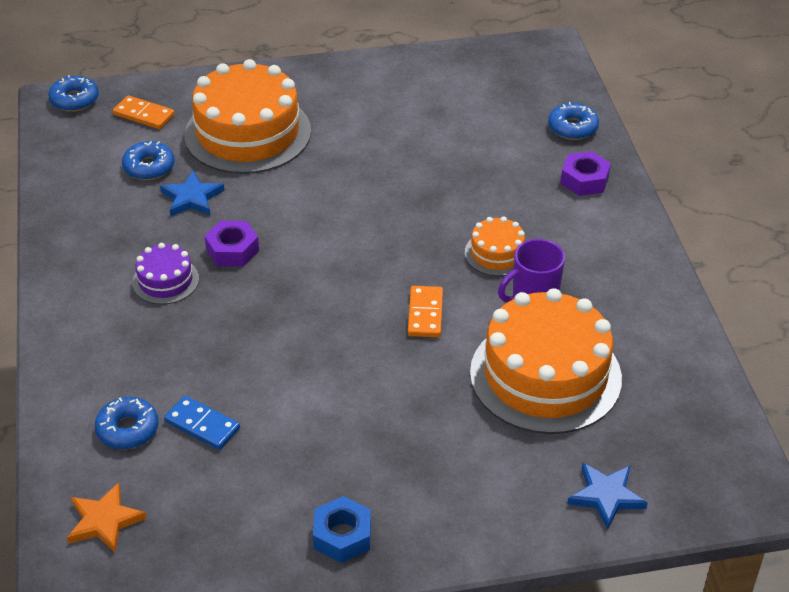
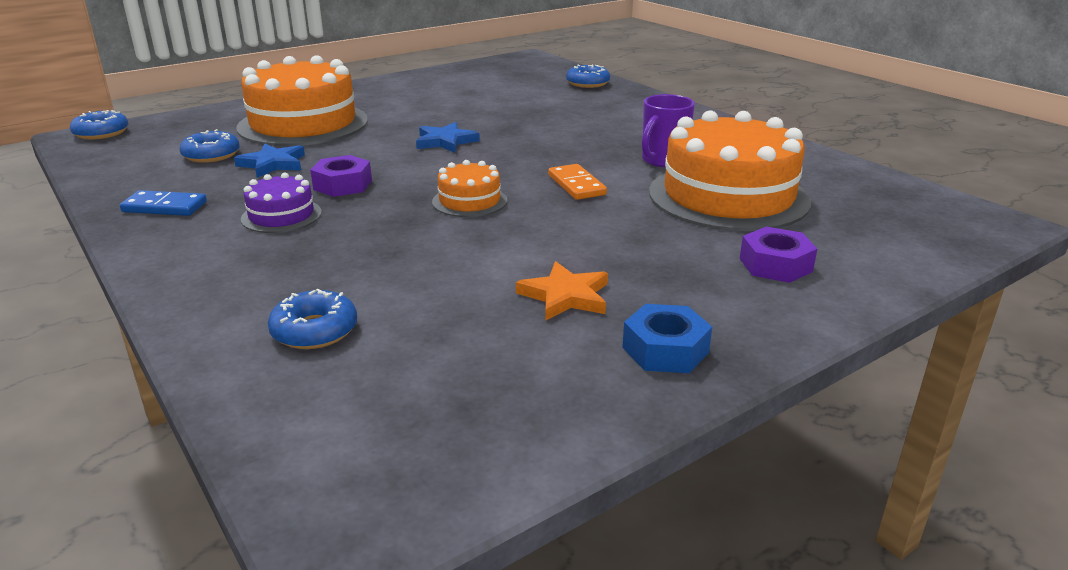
camera: 25 degrees left, 15 degrees down
orange star [67,483,147,553] -> orange star moved to [516,261,608,320]
orange domino [113,95,175,129] -> none
blue domino [164,396,240,450] -> blue domino moved to [120,190,207,216]
orange cake [465,216,525,276] -> orange cake moved to [432,160,507,217]
purple nut [561,151,611,196] -> purple nut moved to [740,227,817,283]
blue star [567,463,648,530] -> blue star moved to [416,122,480,153]

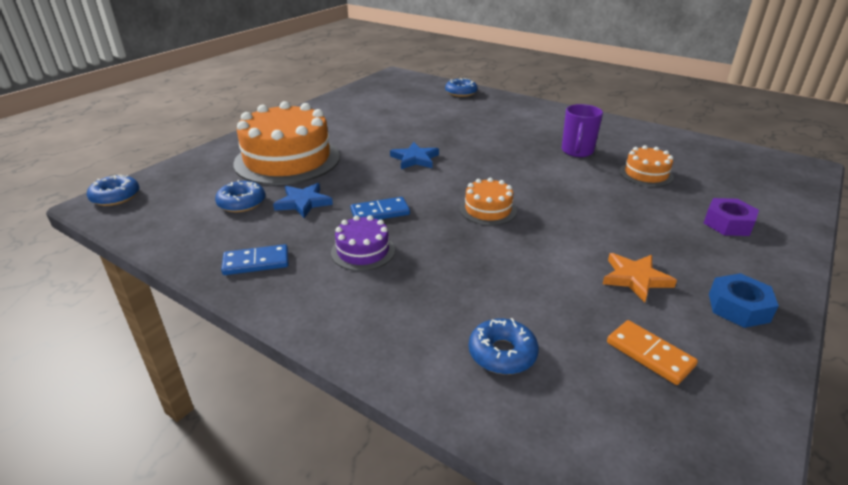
camera: 20 degrees left, 5 degrees up
purple nut [310,155,372,197] -> blue domino [350,197,410,220]
orange domino [548,164,607,200] -> orange domino moved to [607,320,698,385]
orange cake [649,110,811,231] -> orange cake [620,145,674,187], size x0.47

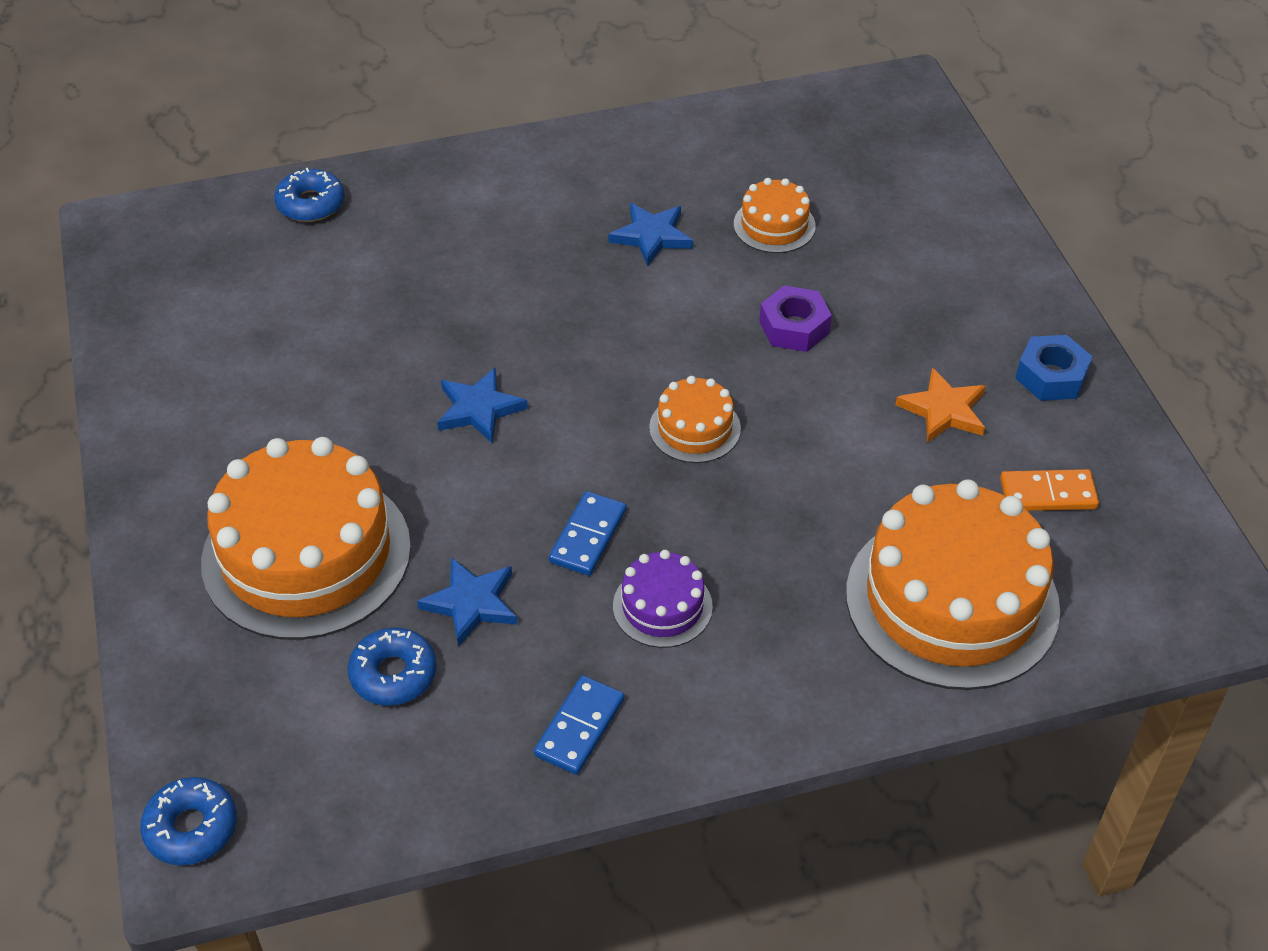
camera: 50 degrees left, 15 degrees up
blue donut [469,318,539,375] -> orange cake [846,479,1060,690]
purple mug [562,104,603,157] -> blue star [609,203,693,267]
purple nut [704,198,759,236] -> purple nut moved to [759,286,832,352]

